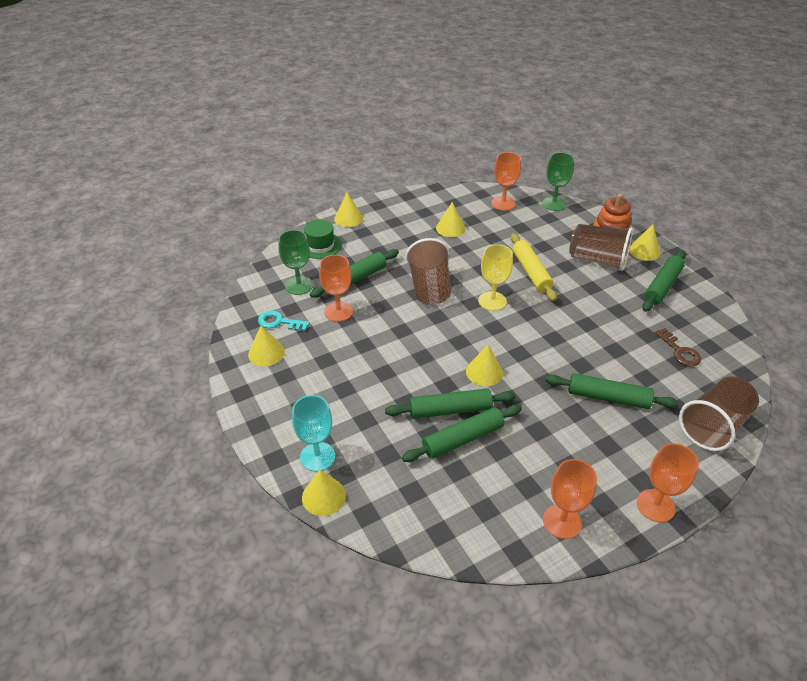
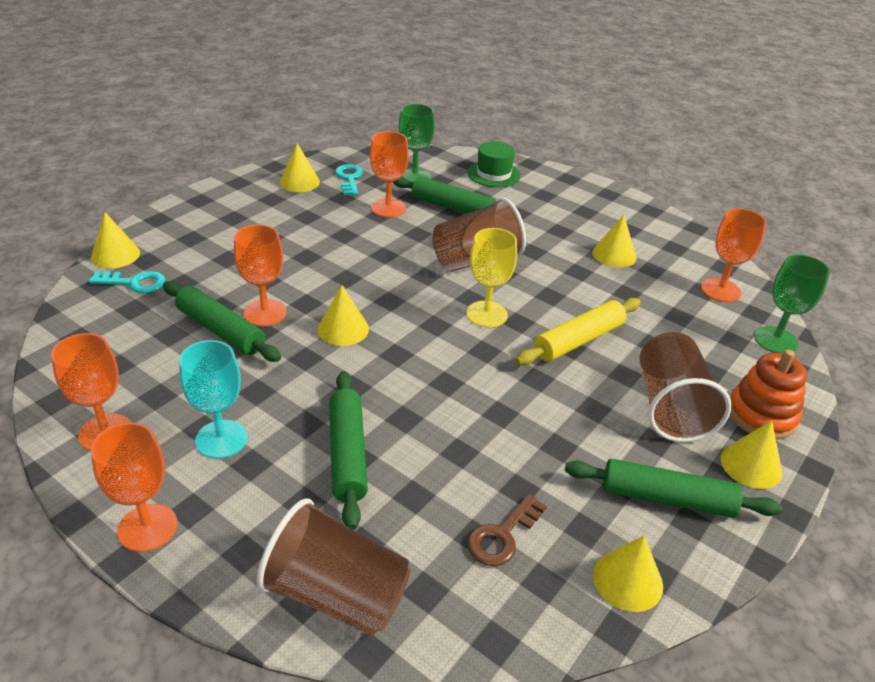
camera: 65 degrees right, 5 degrees down
turquoise goblet [292,395,335,472] -> turquoise goblet moved to [179,340,248,459]
yellow cone [334,193,363,227] -> yellow cone moved to [593,535,663,612]
green rolling pin [385,388,516,419] -> orange goblet [234,224,287,326]
none -> turquoise key [89,271,166,293]

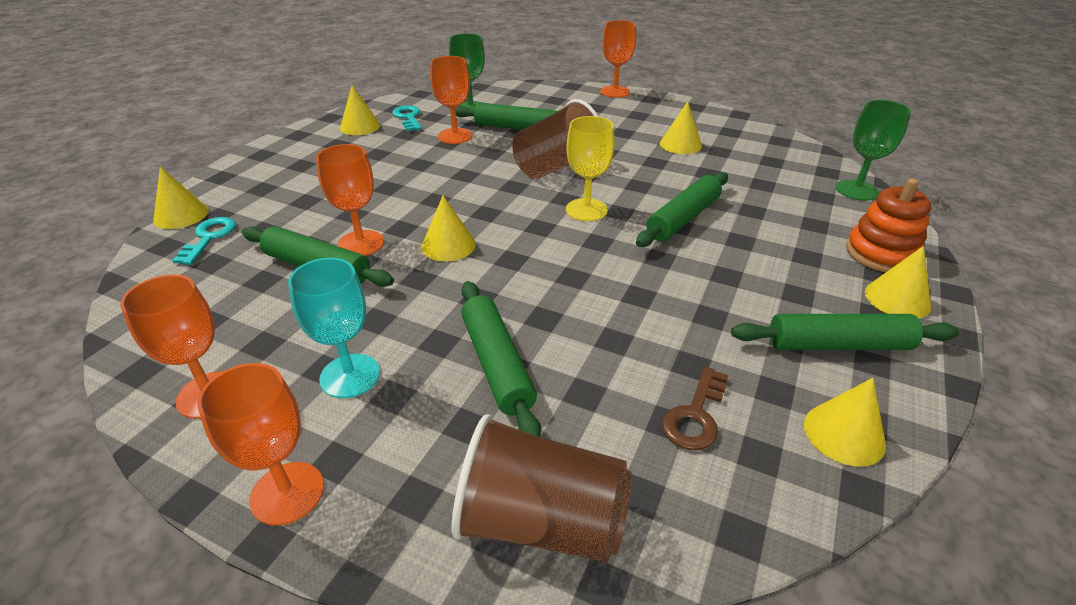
camera: 10 degrees left, 0 degrees up
turquoise key [89,271,166,293] -> turquoise key turned 75 degrees counterclockwise [172,217,236,265]
green hat [467,141,521,187] -> none
yellow rolling pin [515,298,641,365] -> green rolling pin [636,172,728,247]
brown cup [640,332,731,442] -> none
orange goblet [701,208,766,302] -> orange goblet moved to [600,20,636,98]

